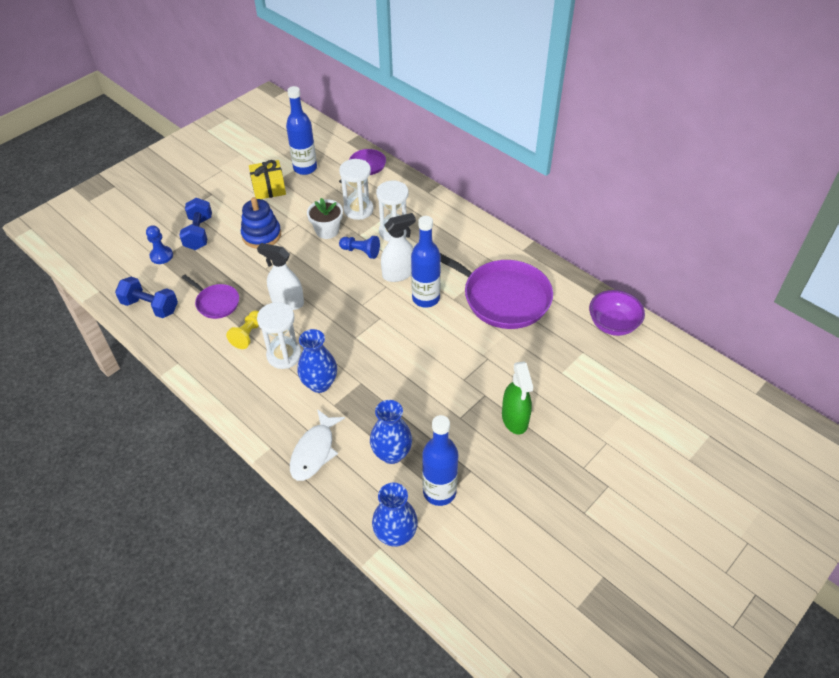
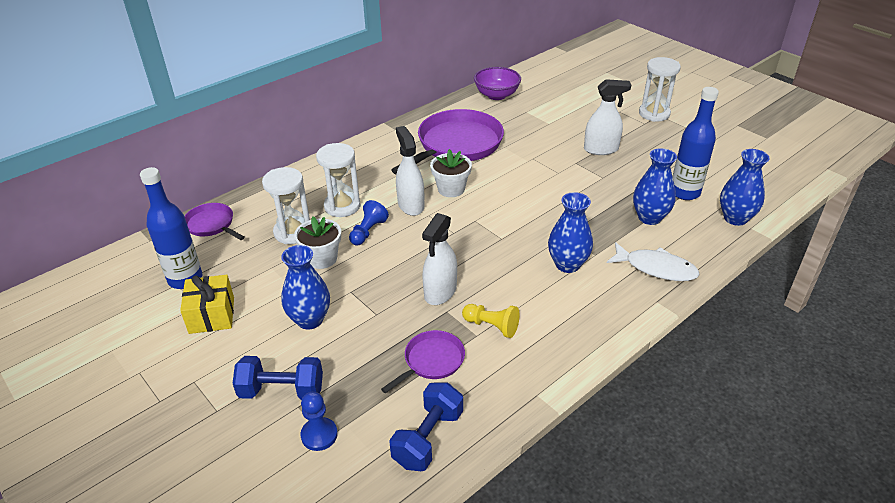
camera: 85 degrees left, 10 degrees down
blue stacking toy [241,197,281,249] -> blue vase [281,245,330,329]
white hourglass [257,302,302,369] -> white hourglass moved to [639,57,681,122]
blue bottle [411,216,441,308] -> white flower pot [430,149,472,197]
green spray bottle [502,362,533,434] -> white spray bottle [584,79,631,155]

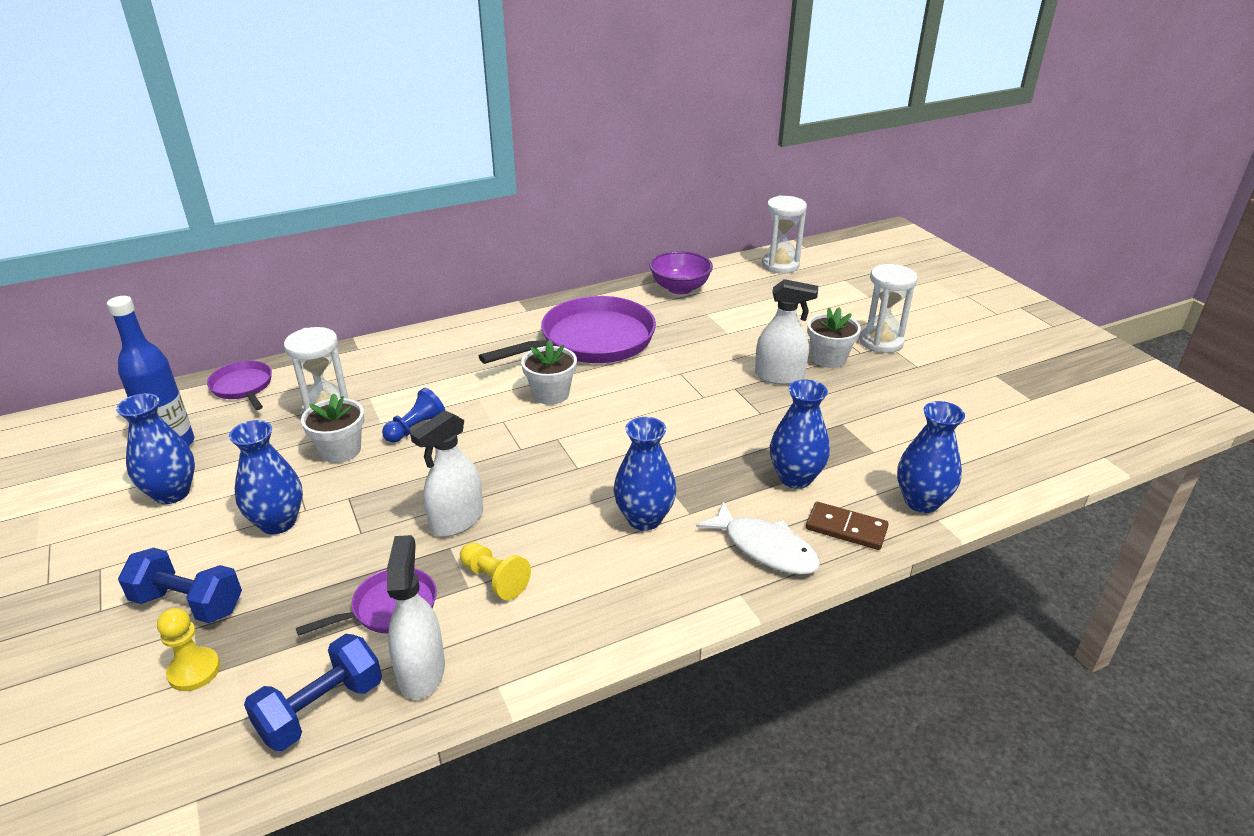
camera: 15 degrees right, 5 degrees down
yellow gift [180,275,234,334] -> blue vase [116,393,195,504]
blue pawn [301,392,338,451] -> yellow pawn [157,608,220,691]
white hourglass [316,143,360,217] -> white hourglass moved to [762,196,807,274]
white spray bottle [396,126,424,216] -> white spray bottle moved to [387,535,445,700]
blue bottle [673,87,719,200] -> none
none -> brown domino [806,502,889,550]
none -> white flower pot [807,307,861,368]

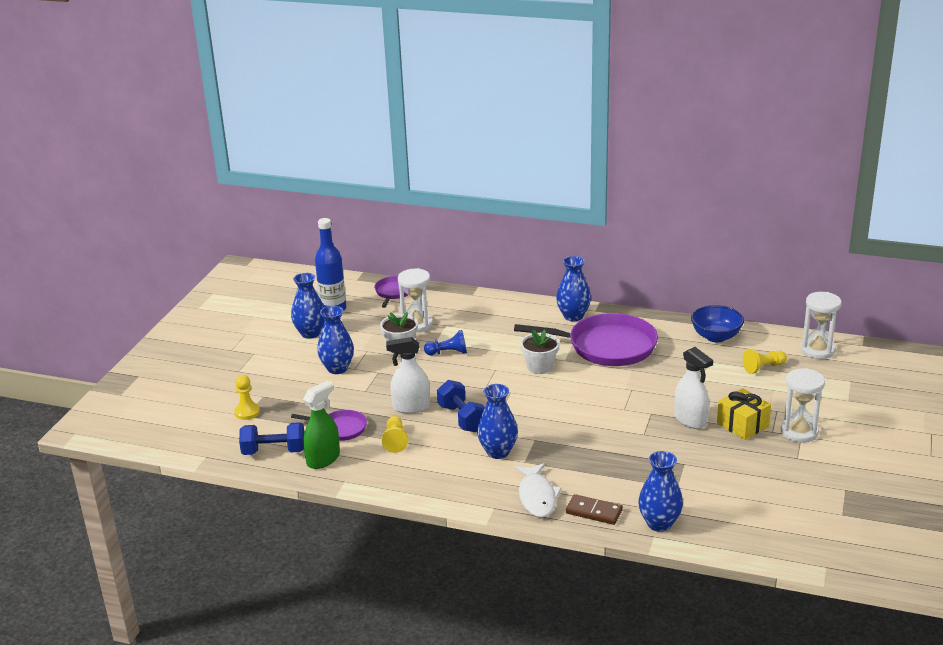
camera: 45 degrees right, 5 degrees down
blue dumbbell [118,548,242,623] -> blue dumbbell moved to [437,380,485,432]
white spray bottle [387,535,445,700] -> green spray bottle [303,380,340,469]
purple bowl [649,251,713,295] -> blue bowl [691,305,744,342]
blue vase [770,379,830,489] -> blue vase moved to [556,256,591,321]
brown domino [806,502,889,550] -> brown domino turned 45 degrees counterclockwise [566,494,623,525]
white flower pot [807,307,861,368] -> yellow gift [717,388,771,440]
none -> yellow pawn [743,349,787,374]

